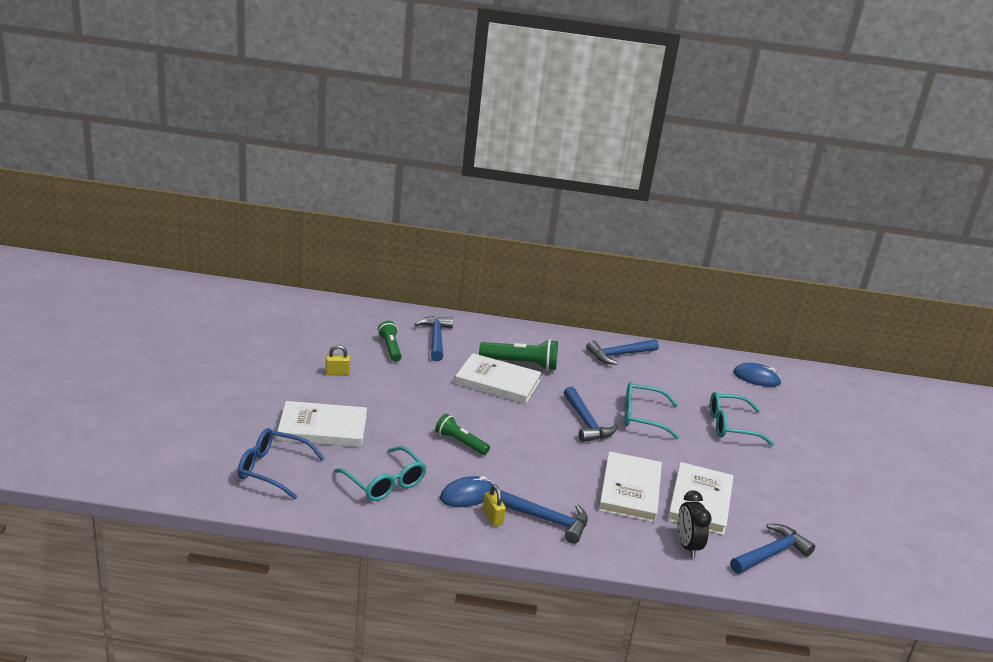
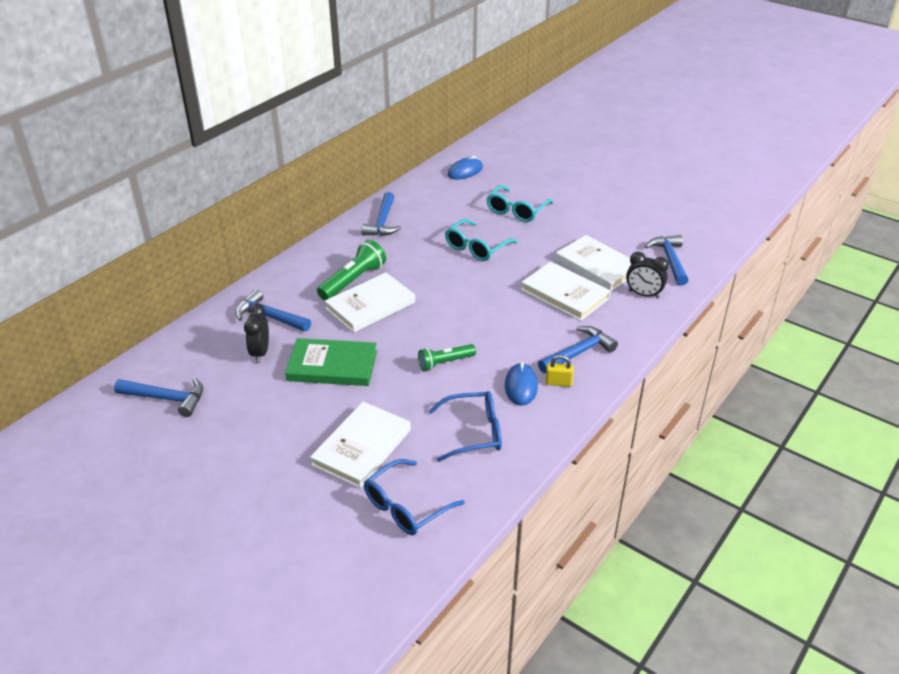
camera: 55 degrees left, 10 degrees up
yellow padlock [325,345,350,376] -> none
turquoise glasses [334,446,427,501] -> blue glasses [429,391,502,462]
green flashlight [378,321,402,362] -> black clock [244,303,269,363]
blue hammer [564,387,618,442] -> blue hammer moved to [114,378,203,417]
none -> green book [285,338,377,386]

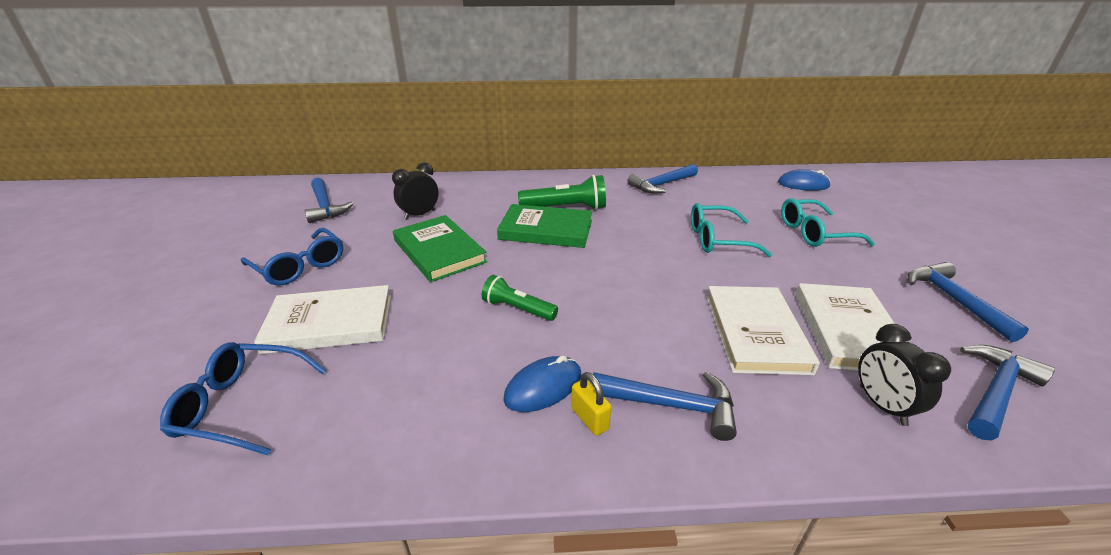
camera: 50 degrees right, 5 degrees down
blue hammer [235,289,311,332] -> blue hammer moved to [907,262,1029,342]
white book [325,272,415,333] -> green book [497,204,592,248]
blue glasses [429,391,502,462] -> blue glasses moved to [241,228,343,286]

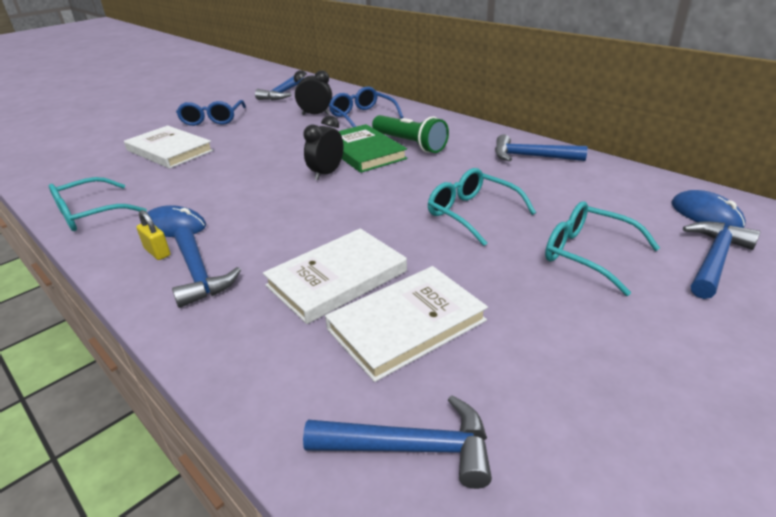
camera: 50 degrees right, 0 degrees up
blue glasses [160,342,326,455] -> blue glasses moved to [329,87,404,127]
green book [393,215,487,282] -> none
green flashlight [482,275,558,321] -> none
yellow padlock [571,372,611,436] -> yellow padlock turned 60 degrees counterclockwise [136,210,171,260]
black clock [858,324,951,426] -> black clock moved to [303,116,344,180]
blue hammer [907,262,1029,342] -> blue hammer moved to [683,221,760,299]
none -> turquoise glasses [49,177,147,231]

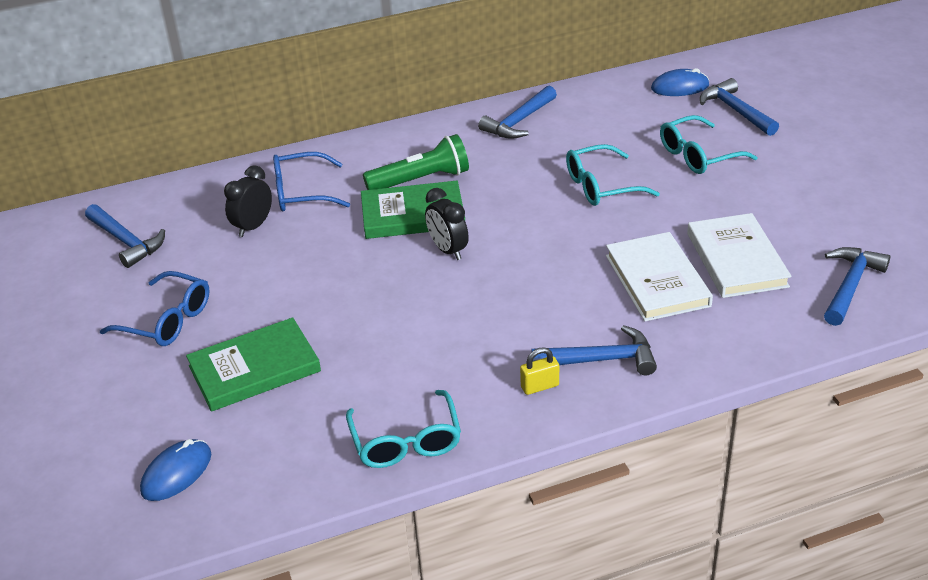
camera: 65 degrees left, 5 degrees up
white book [124,126,214,169] -> green book [186,317,321,412]
blue mouse [147,205,206,237] -> blue mouse moved to [140,439,211,501]

